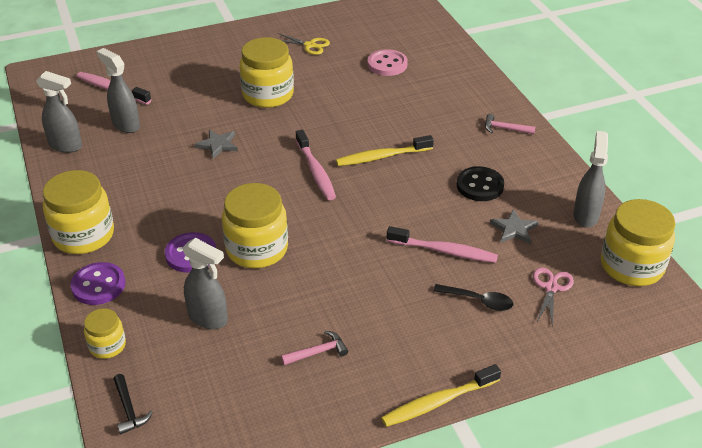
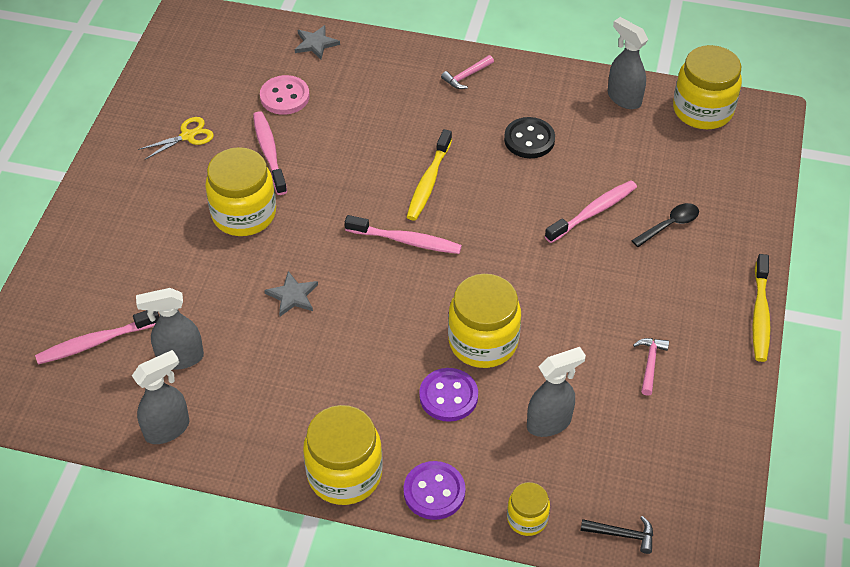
camera: 55 degrees left, 10 degrees up
grey star [490,209,538,244] -> grey star moved to [295,25,340,59]
pink scissors [533,268,574,327] -> none
none -> pink toothbrush [253,111,287,195]

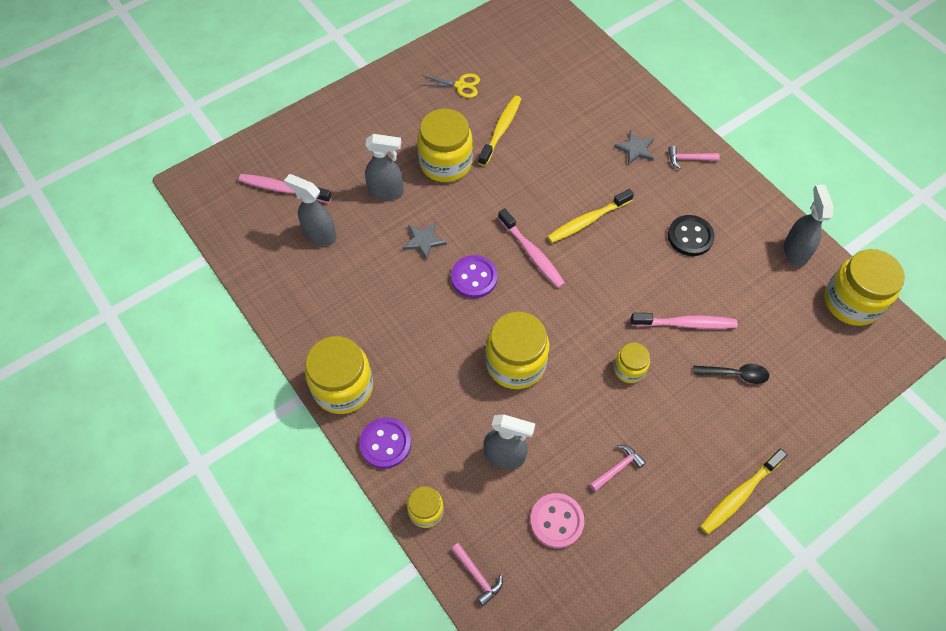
camera: 40 degrees right, 10 degrees up
grey spray bottle [132,350,189,444] -> grey spray bottle moved to [365,134,404,200]
pink toothbrush [253,111,287,195] -> yellow toothbrush [478,96,521,166]
pink button [260,75,310,115] -> pink button moved to [530,493,584,548]
grey star [295,25,340,59] -> grey star moved to [614,130,654,165]
purple button [419,368,478,422] -> purple button moved to [451,255,498,298]
black hammer [581,516,653,554] -> pink hammer [451,543,503,606]
none -> yellow jar [614,342,650,383]

